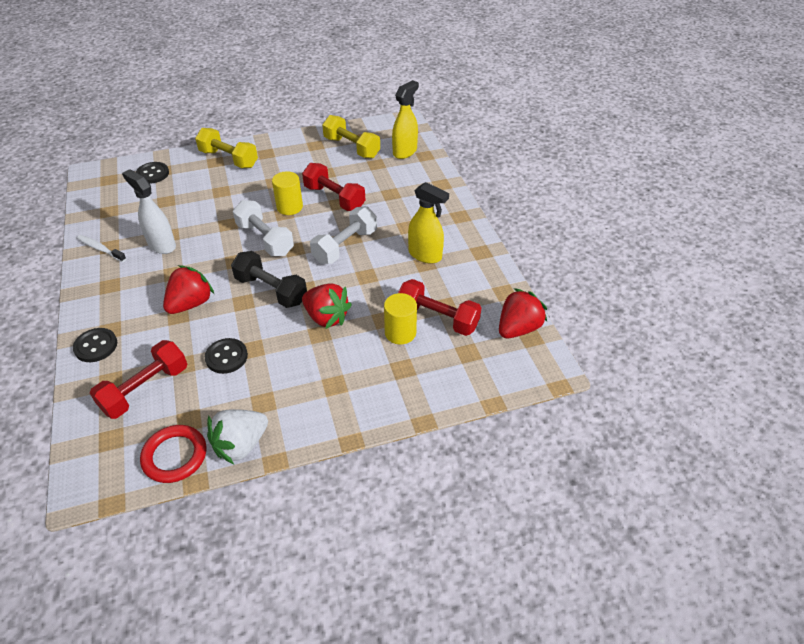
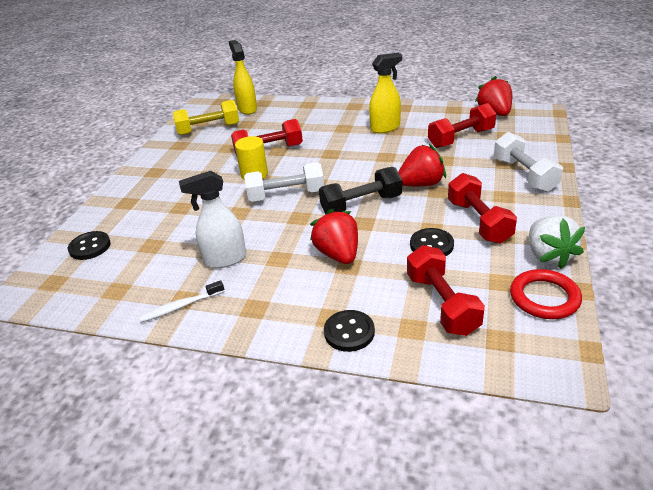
camera: 55 degrees left, 10 degrees down
yellow dumbbell [195,128,258,168] -> none
white dumbbell [310,206,377,264] -> white dumbbell moved to [494,132,563,192]
yellow cylinder [384,293,417,344] -> none
none -> red dumbbell [448,173,517,244]

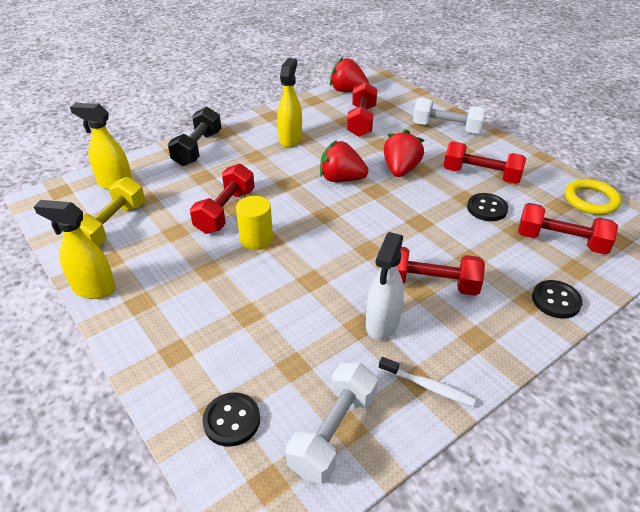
camera: 55 degrees left, 5 degrees up
white toothbrush [139,280,225,323] -> white toothbrush turned 75 degrees counterclockwise [379,357,476,407]
white dumbbell [244,162,324,202] -> white dumbbell moved to [286,362,378,484]
red strawberry [310,209,358,264] -> red strawberry moved to [320,140,369,182]
black dumbbell [319,167,402,214] -> black dumbbell moved to [168,107,221,166]
red ring [510,269,582,319] -> yellow ring [565,179,621,215]
white strawberry [529,215,585,269] -> none
none -> yellow spray bottle [34,200,116,299]
none -> red dumbbell [397,247,485,296]

